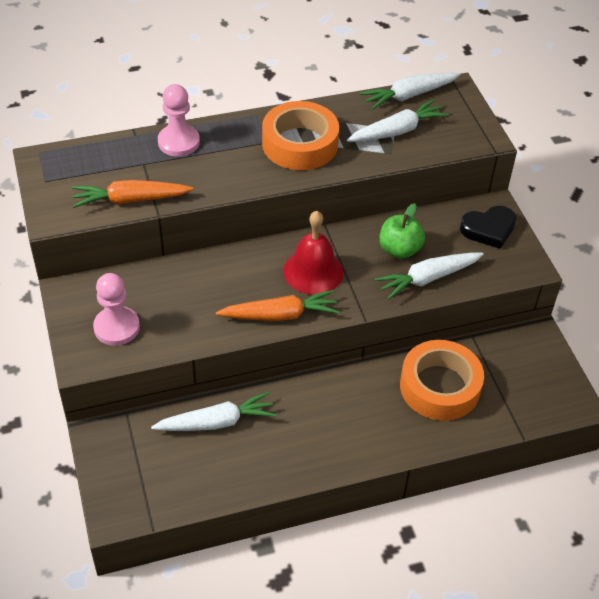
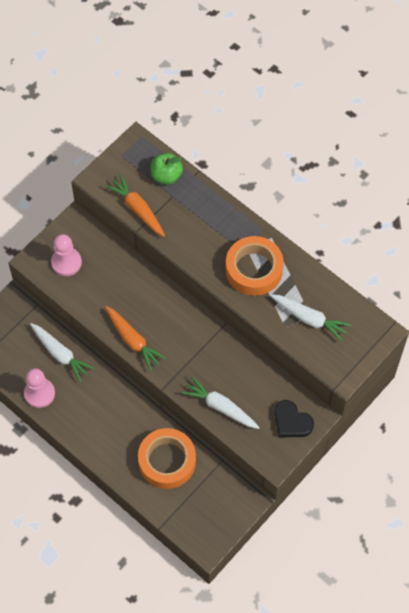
camera: 60 degrees right, 15 degrees up
pink pawn [158,84,200,157] -> pink pawn moved to [24,368,55,408]
red bell [283,211,343,295] -> none
white carrot [360,72,460,110] -> none
green apple [379,203,425,259] -> green apple moved to [151,153,183,185]

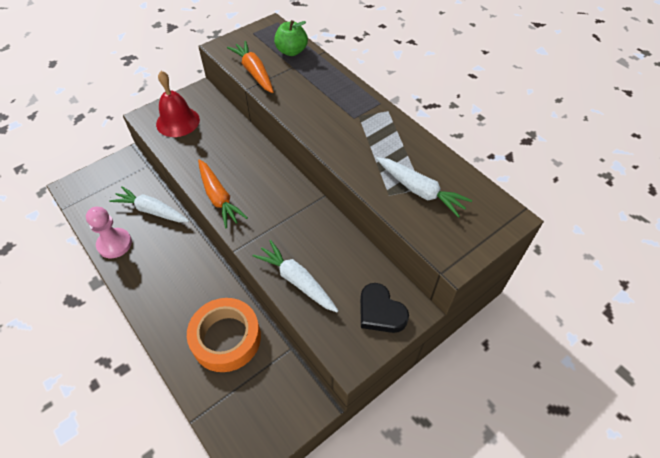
camera: 10 degrees right, 10 degrees down
white carrot [30,323,95,382] -> white carrot turned 150 degrees clockwise [110,186,189,222]
pink pawn [51,234,82,276] -> red bell [156,71,200,137]
orange tape [226,236,284,296] -> none

